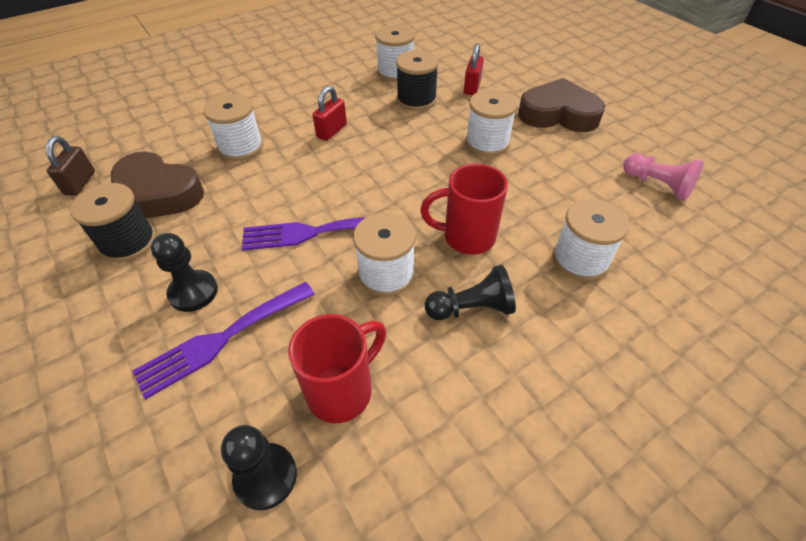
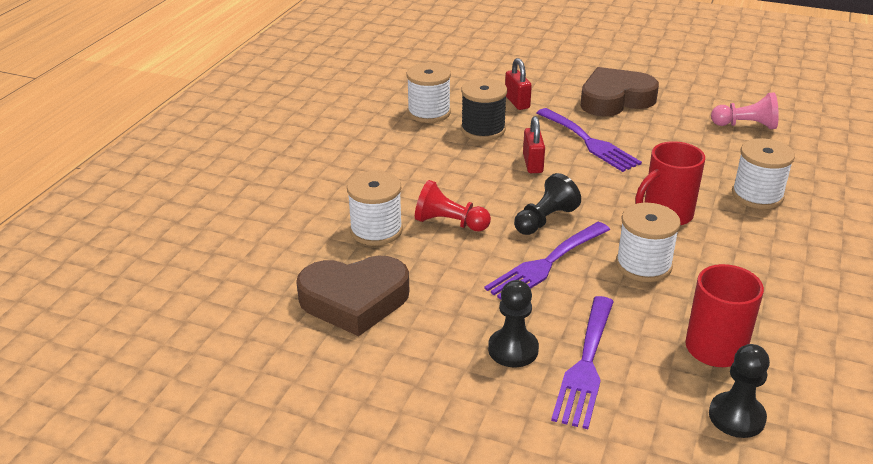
camera: 35 degrees left, 15 degrees down
brown padlock [46,136,95,195] -> none
black spool [70,183,156,262] -> none
red padlock [313,86,347,141] -> red padlock moved to [523,116,545,173]
black pawn [425,265,516,320] -> black pawn moved to [514,173,581,235]
white spool [465,89,517,156] -> purple fork [537,108,642,172]
none -> red pawn [415,180,491,231]

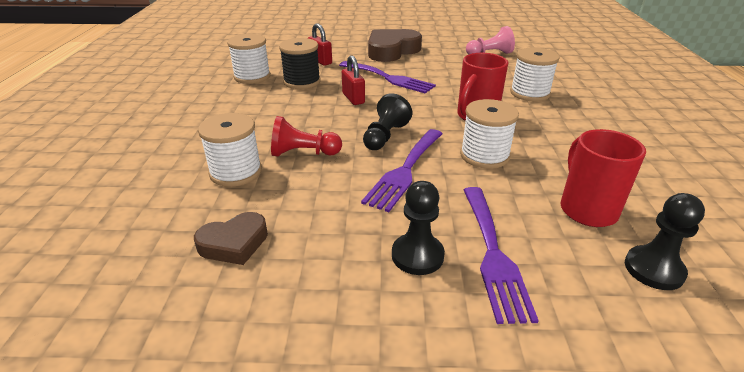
camera: 20 degrees left, 0 degrees up
brown heart [296,256,409,336] -> brown heart [194,212,268,265], size x0.58

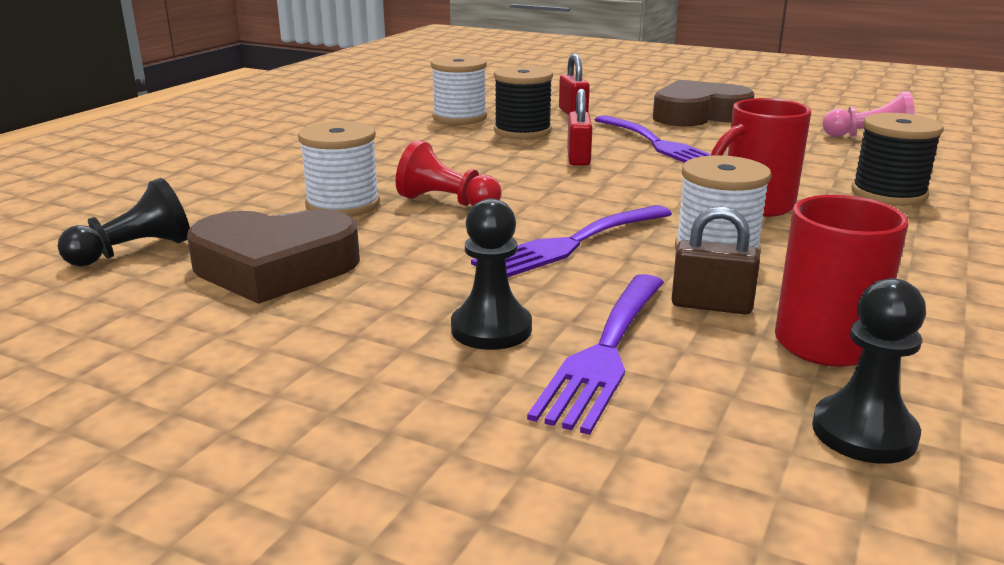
camera: 25 degrees right, 10 degrees down
brown heart [194,212,268,265] -> brown heart [187,209,360,304], size x1.71
black pawn [363,93,412,150] -> black pawn moved to [57,178,190,267]
white spool [510,48,560,102] -> black spool [852,113,944,206]
none -> brown padlock [671,206,760,314]

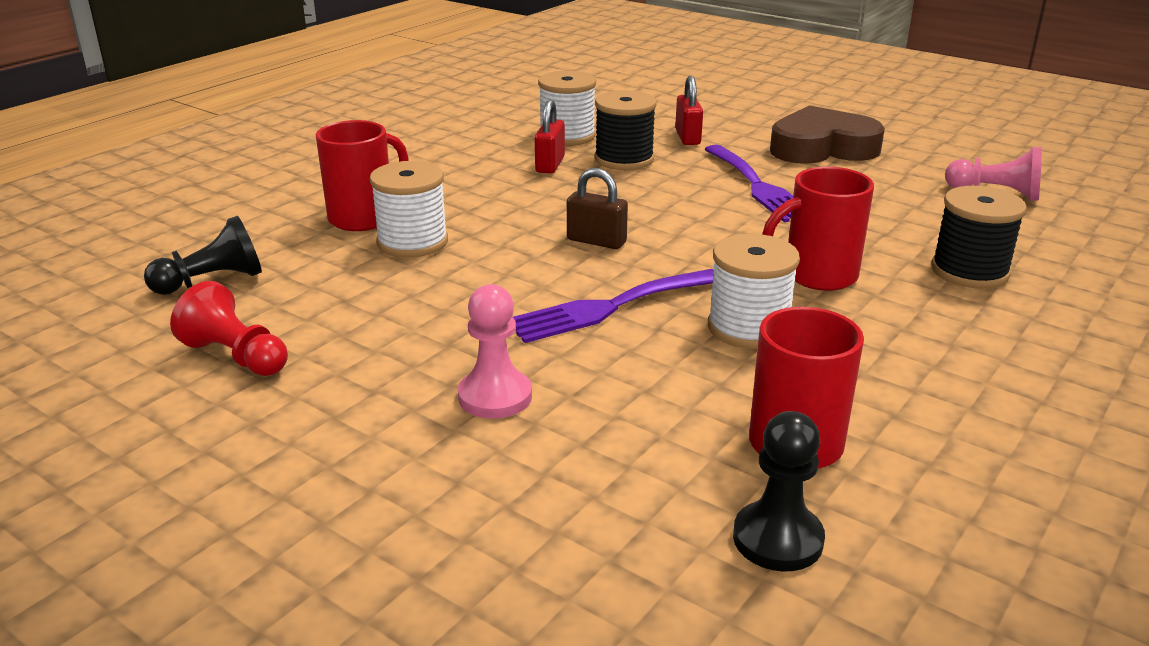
camera: 10 degrees right, 5 degrees up
brown heart [187,209,360,304] -> none
red pawn [396,140,502,206] -> red pawn moved to [170,281,288,376]
black pawn [451,198,532,350] -> pink pawn [458,284,532,419]
purple fork [527,274,664,435] -> none
red padlock [567,89,592,166] -> red padlock moved to [535,100,565,174]
brown padlock [671,206,760,314] -> brown padlock moved to [567,168,628,249]
none -> red mug [316,120,409,231]

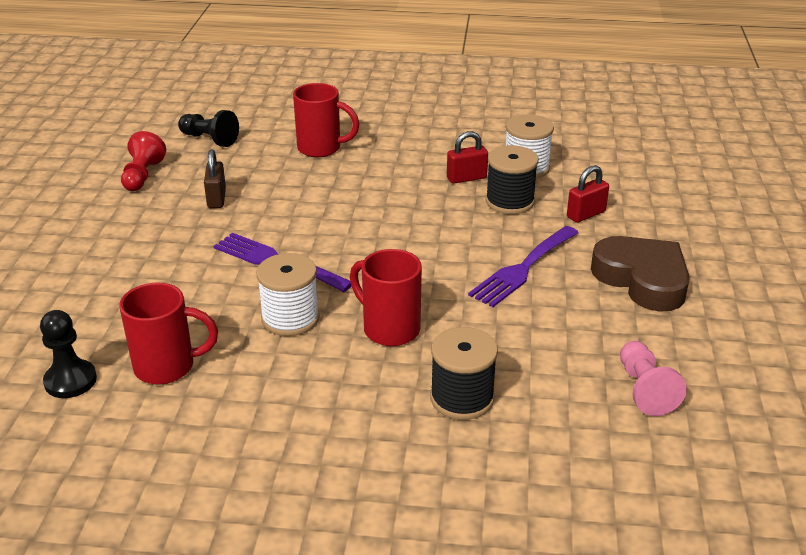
camera: 60 degrees right, 5 degrees up
white spool [370,161,448,258] -> none
pink pawn [458,284,532,419] -> none
brown padlock [567,168,628,249] -> brown padlock moved to [204,149,226,208]

